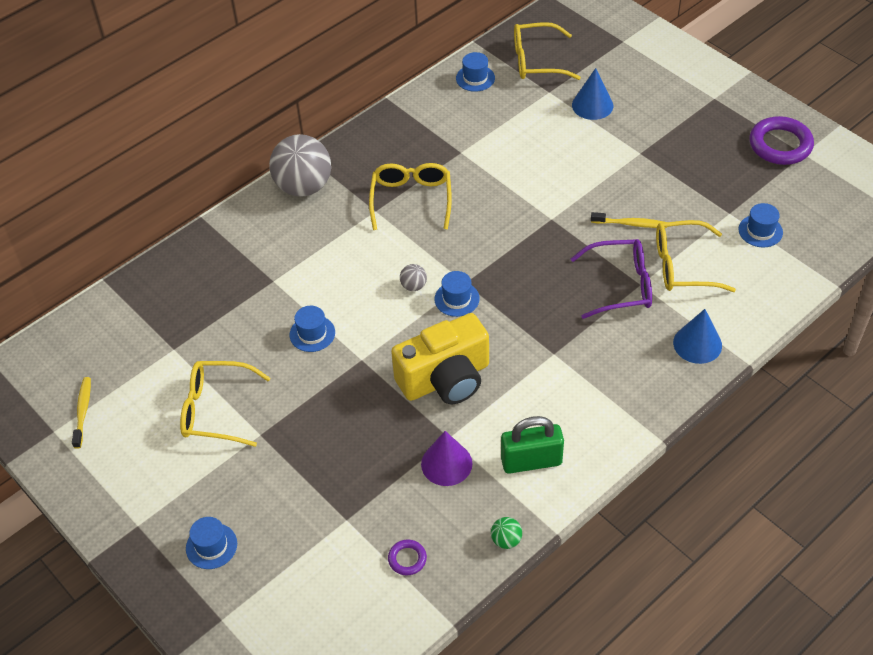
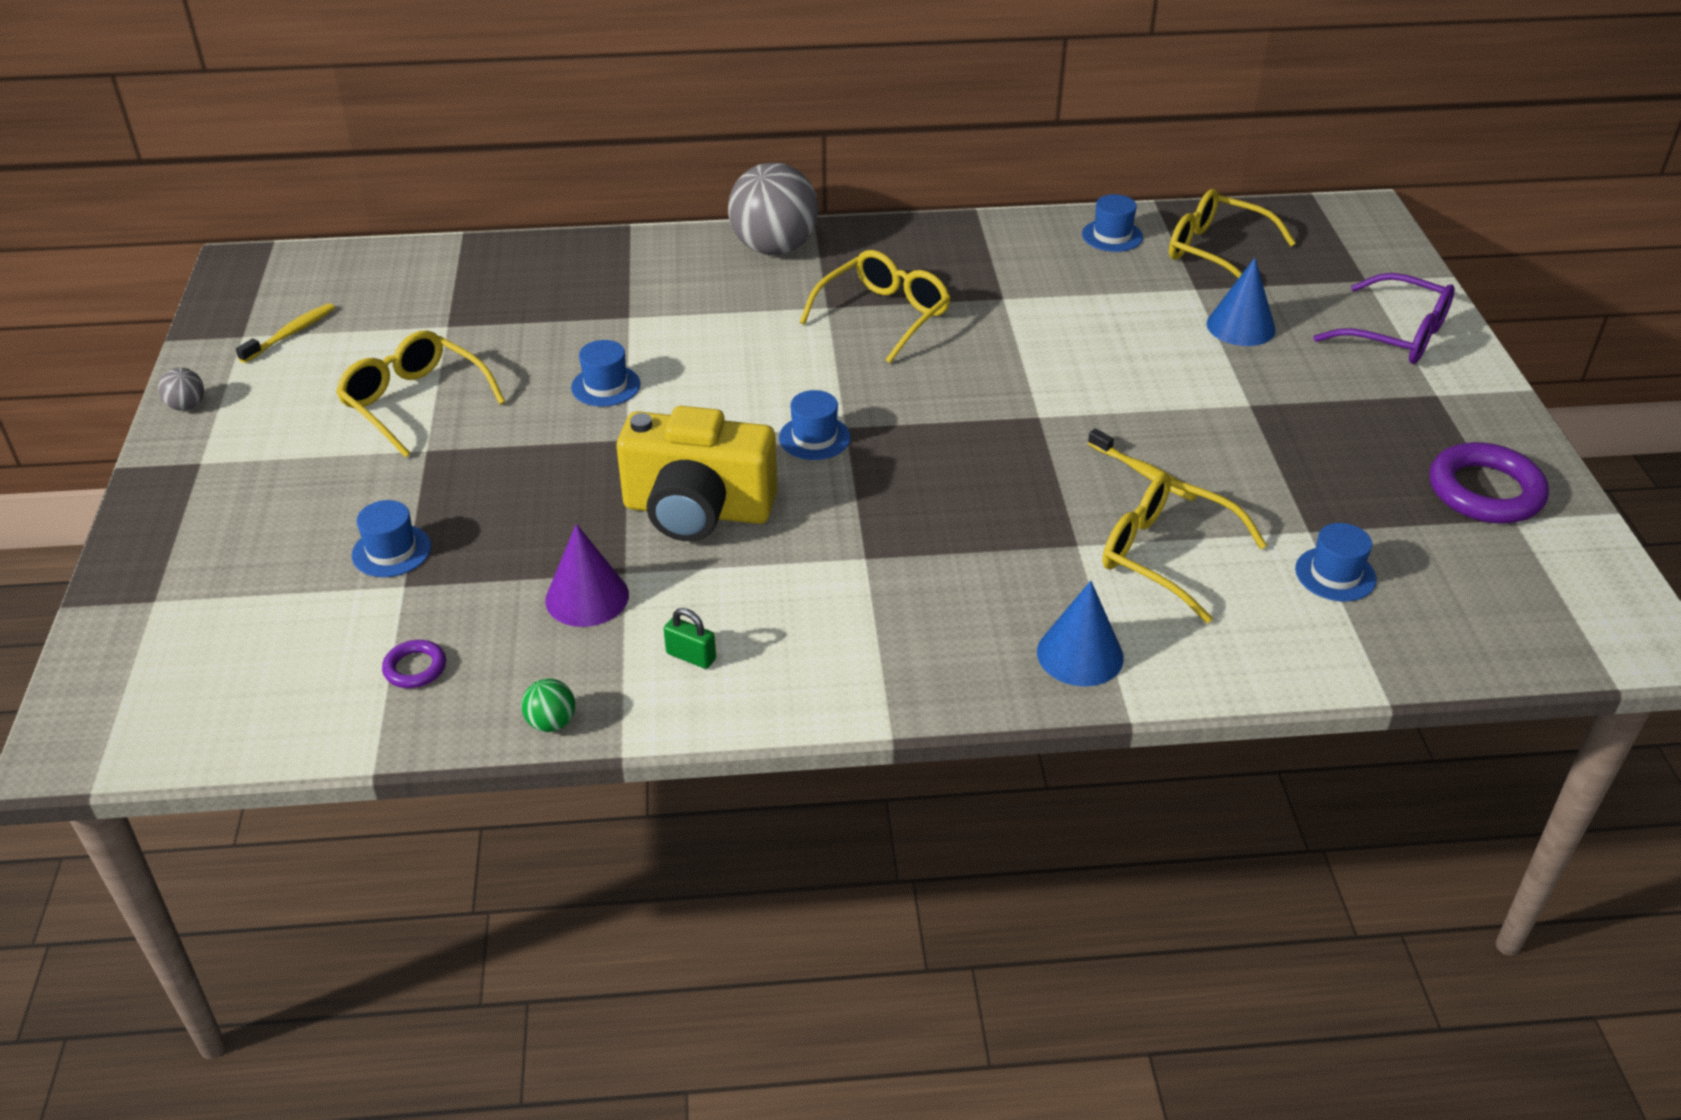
camera: 35 degrees right, 10 degrees down
blue hat [186,517,237,569] -> blue hat moved to [352,500,431,577]
grey ball [400,264,427,291] -> grey ball moved to [158,368,204,411]
green padlock [501,416,564,474] -> green padlock [664,608,716,669], size x0.50
purple glasses [571,239,652,319] -> purple glasses moved to [1313,273,1455,364]

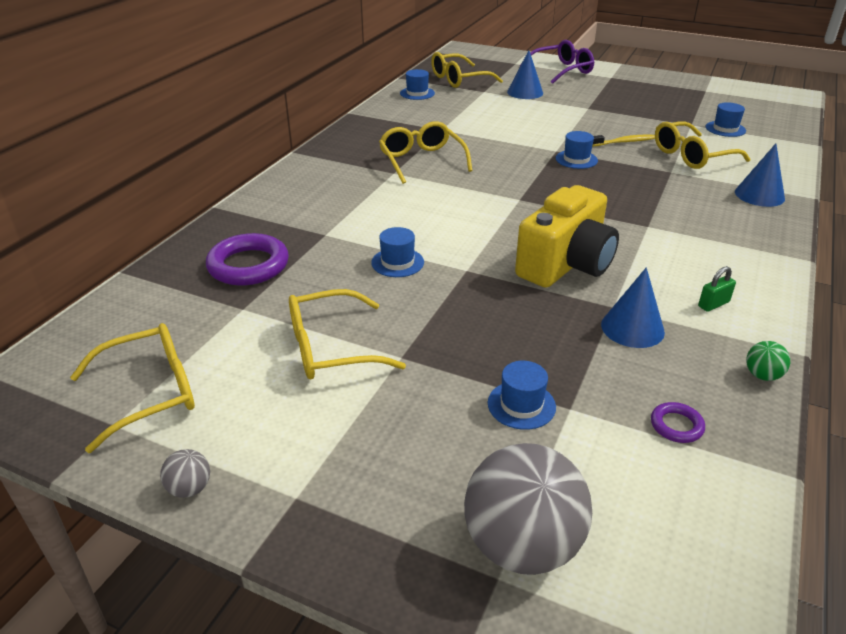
camera: 60 degrees left, 5 degrees down
yellow toothbrush [236,303,335,363] -> yellow glasses [70,323,195,453]
purple cone [545,524,629,627] -> blue cone [601,267,665,348]
grey ball [728,162,819,255] -> grey ball moved to [464,443,592,575]
blue hat [779,390,850,460] -> blue hat moved to [556,131,598,169]
purple ring [1430,442,1549,523] -> purple ring moved to [206,233,289,285]

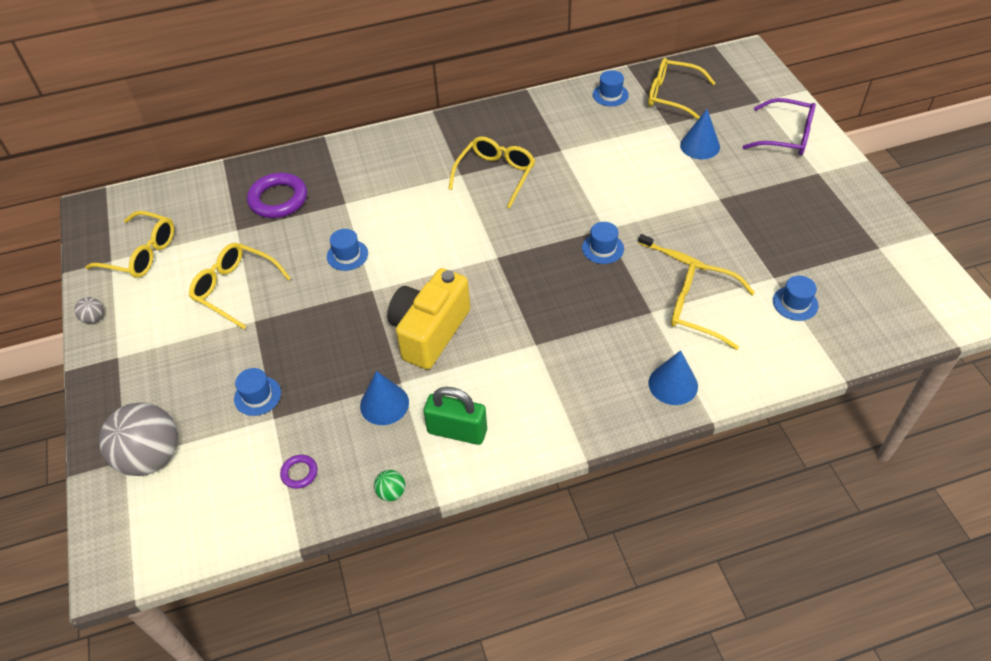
camera: 50 degrees right, 15 degrees up
yellow camera [515,185,619,288] -> yellow camera turned 120 degrees clockwise [387,268,470,370]
green padlock [698,266,736,312] -> green padlock [423,387,487,445], size x2.00

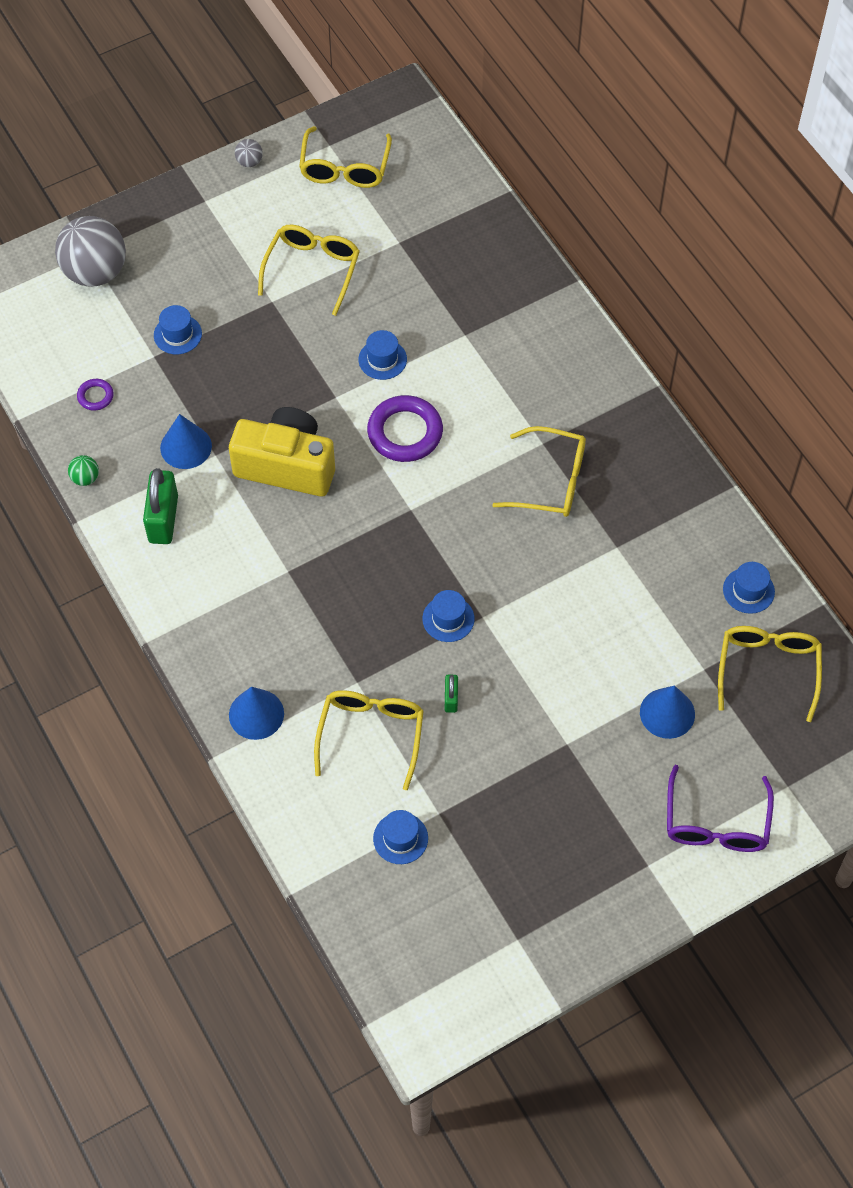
camera: 75 degrees right, 10 degrees up
purple ring [247,173,307,218] -> purple ring moved to [367,395,443,462]
yellow toothbrush [638,234,706,271] -> green padlock [445,675,458,713]

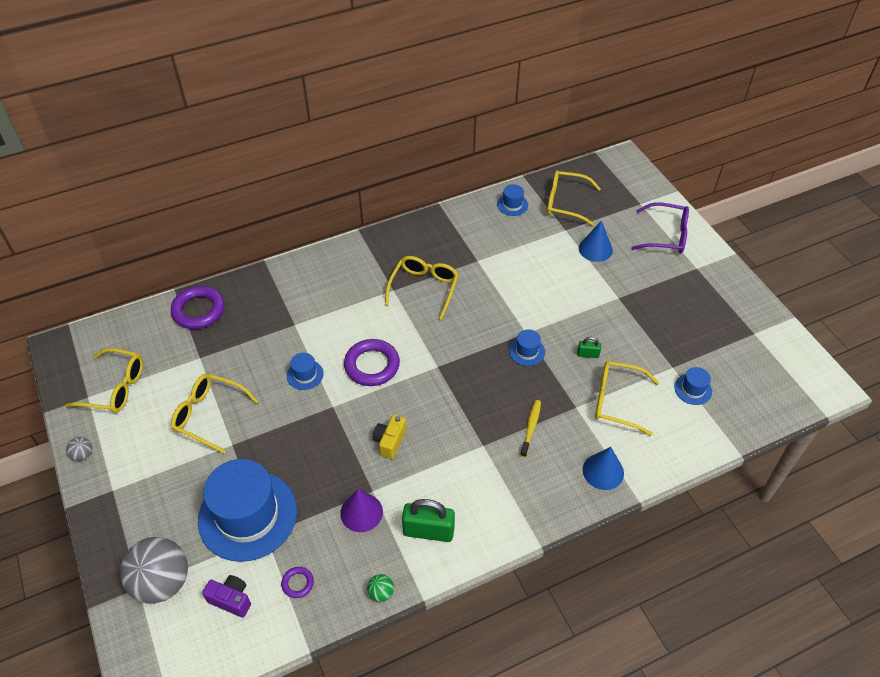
camera: 85 degrees left, 10 degrees down
blue hat [154,305,202,354] -> blue hat [198,459,297,562], size x2.38
blue cone [160,414,212,469] -> purple cone [340,489,383,532]
yellow camera [229,407,335,497] -> yellow camera [373,415,406,459], size x0.50
none -> purple ring [171,286,225,329]
none -> purple camera [202,575,251,618]
none -> yellow toothbrush [520,400,541,457]

